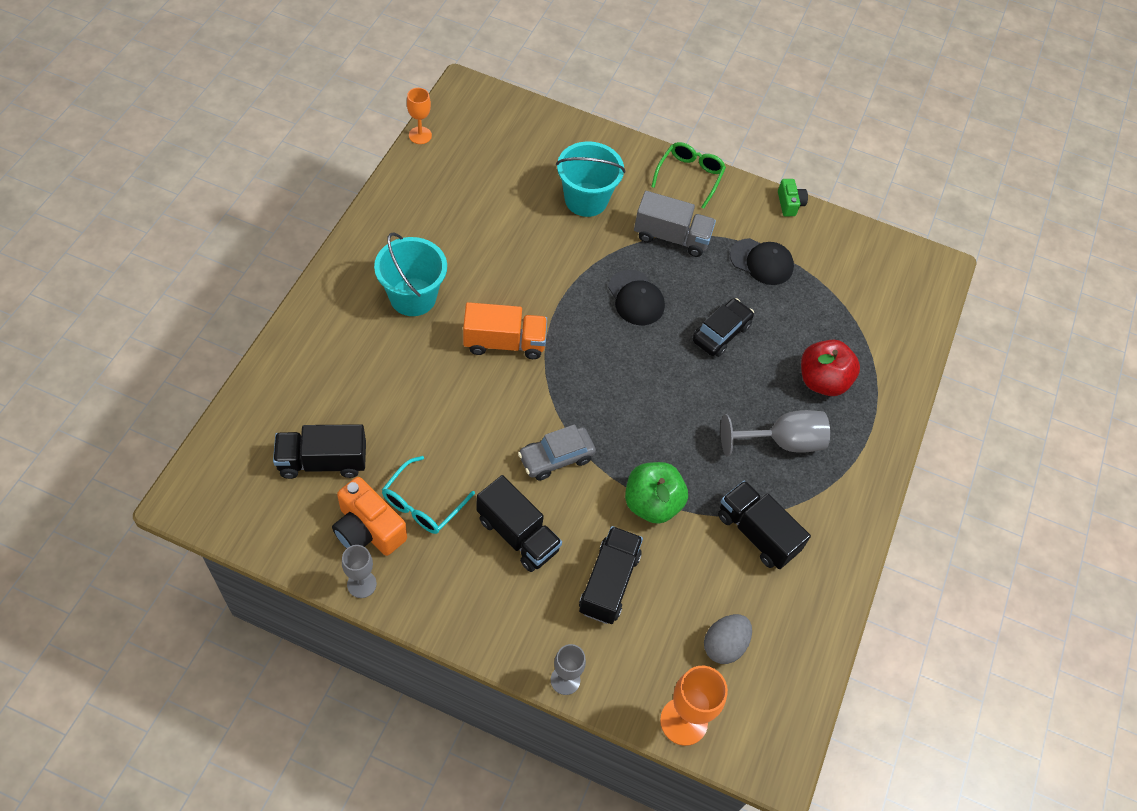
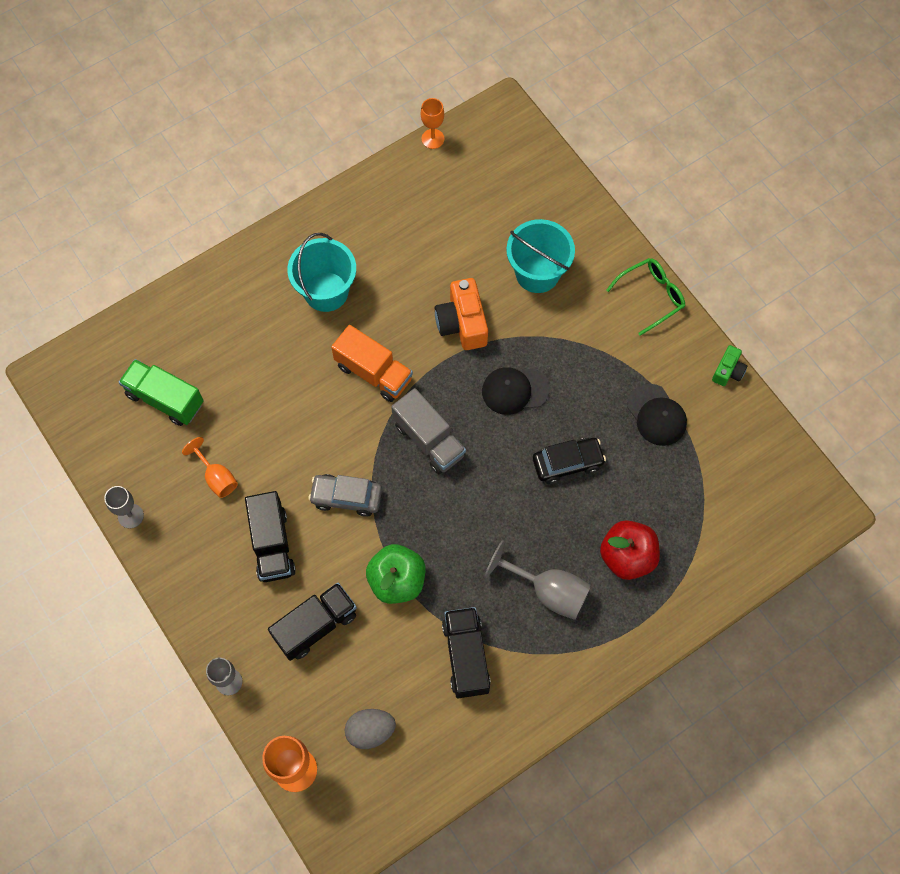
camera: 40 degrees right, 10 degrees up
black truck [273,424,366,479] -> green truck [119,359,204,426]
orange camera [332,477,407,556] -> orange camera moved to [435,278,488,350]
turquoise glasses [382,456,475,534] -> orange goblet [182,437,238,498]
black cap [608,270,665,325] -> black cap turned 75 degrees clockwise [482,367,550,415]
grey truck [634,191,716,257] -> grey truck moved to [391,388,466,474]

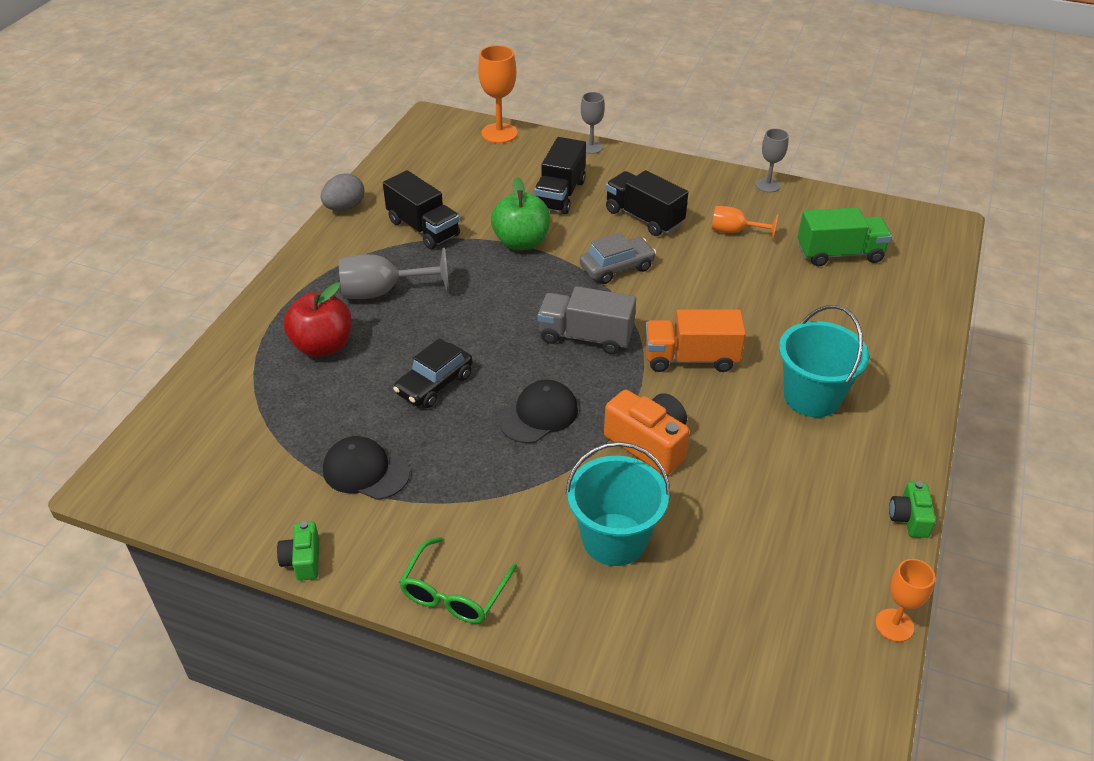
camera: 145 degrees right, 25 degrees down
grey egg [345,709,396,749] -> grey egg moved to [320,173,364,211]
none -> green camera [889,481,936,538]

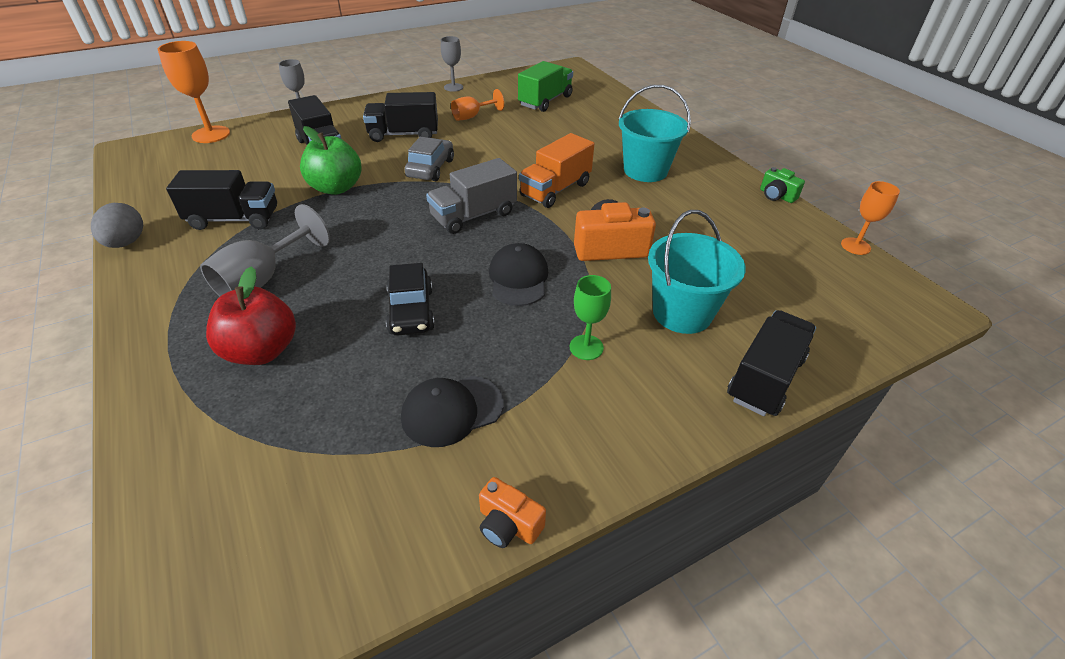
camera: 50 degrees left, 0 degrees up
green camera [277,521,319,581] -> orange camera [479,477,546,548]
green glasses [399,537,517,624] -> none
none -> green goblet [569,275,611,360]
none -> black truck [727,310,816,416]

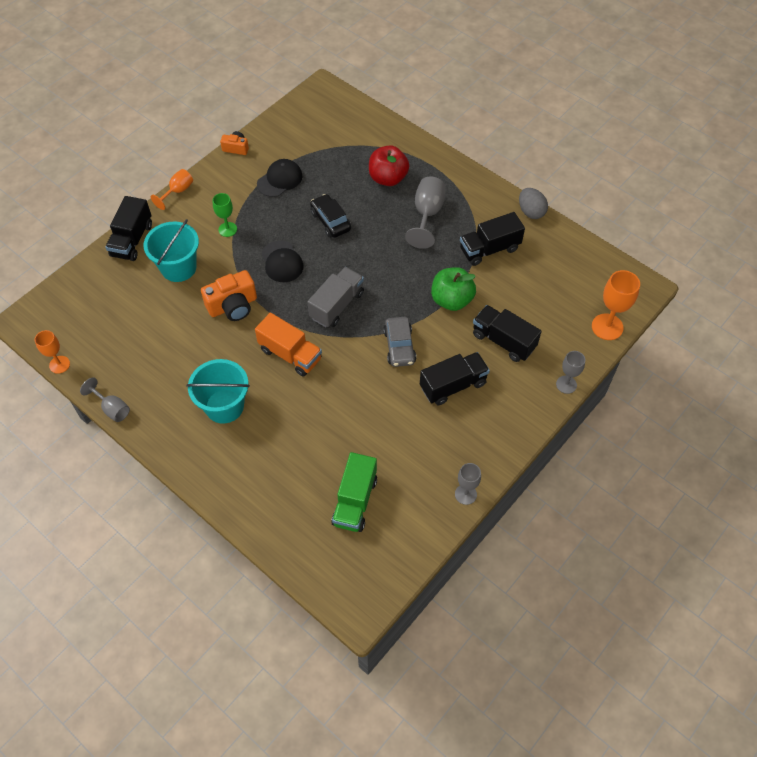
camera: 160 degrees right, 15 degrees up
orange goblet [451,89,504,121] -> orange goblet moved to [151,169,193,210]
orange truck [519,133,594,208] -> orange truck turned 105 degrees clockwise [255,313,322,377]
green camera [760,167,805,203] -> grey goblet [80,377,130,422]

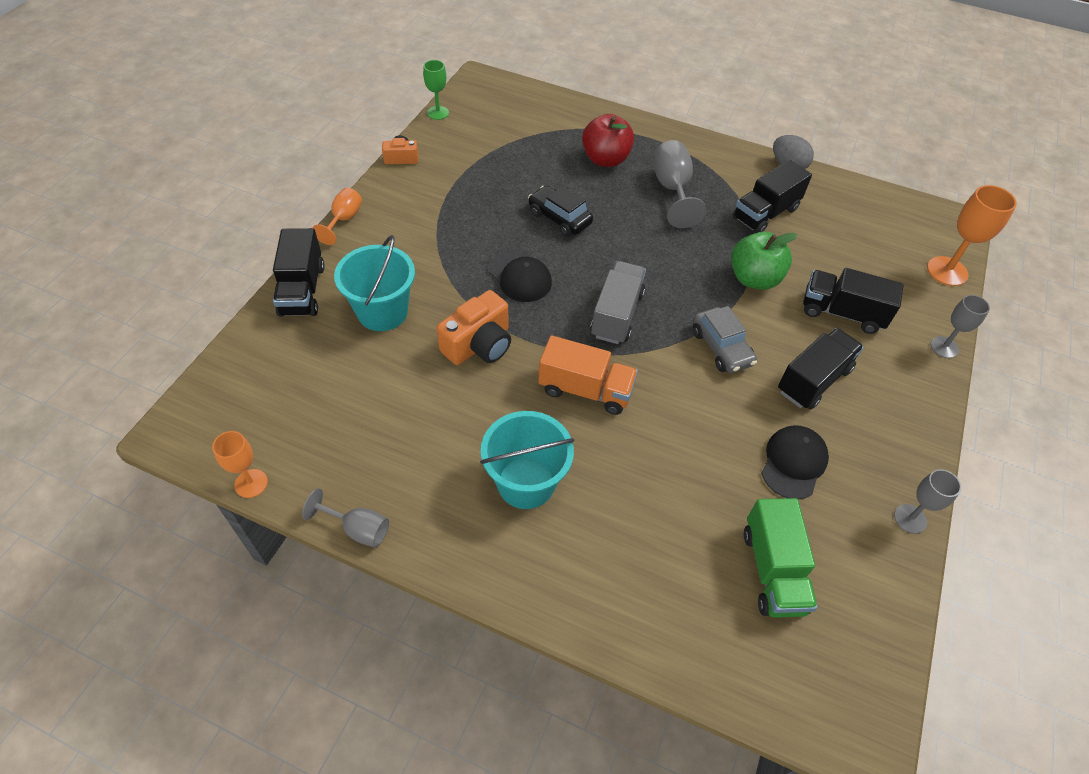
camera: 20 degrees left, 5 degrees down
green goblet [212,193,237,237] -> green goblet moved to [423,60,449,120]
black cap [257,159,302,197] -> black cap moved to [761,425,829,500]

